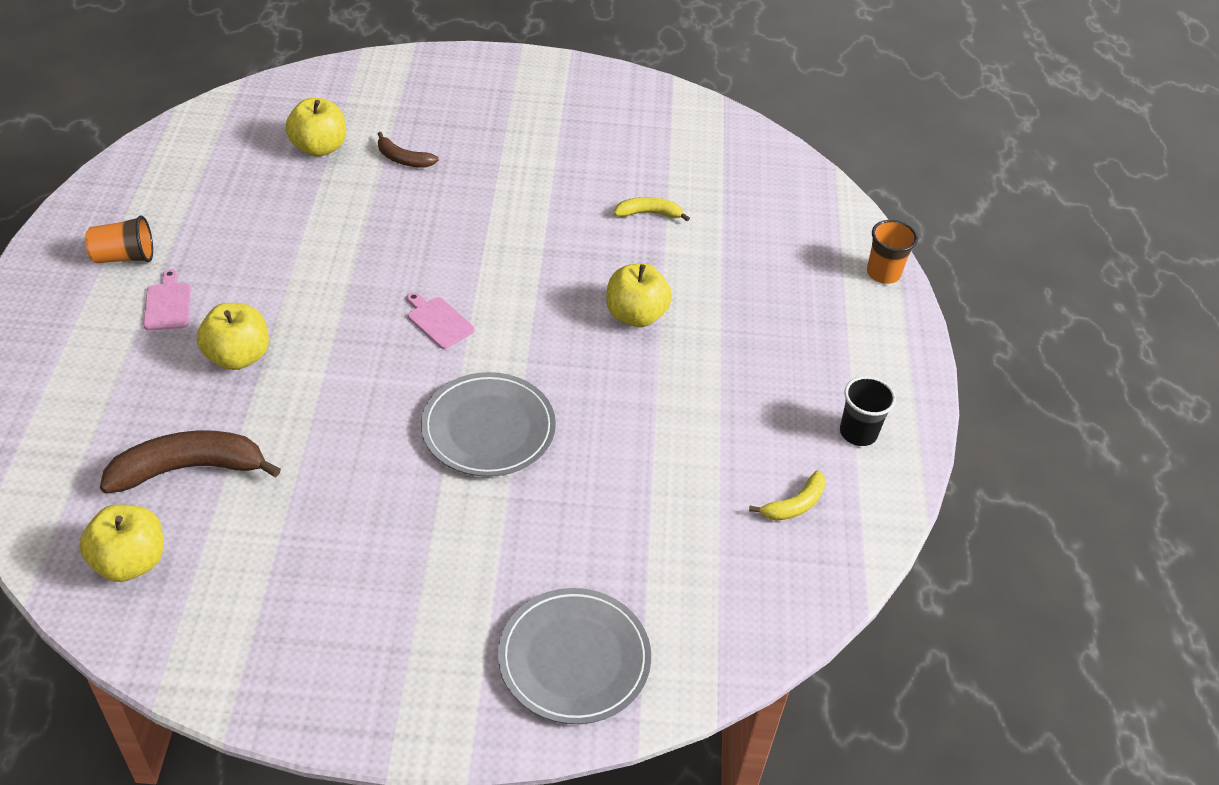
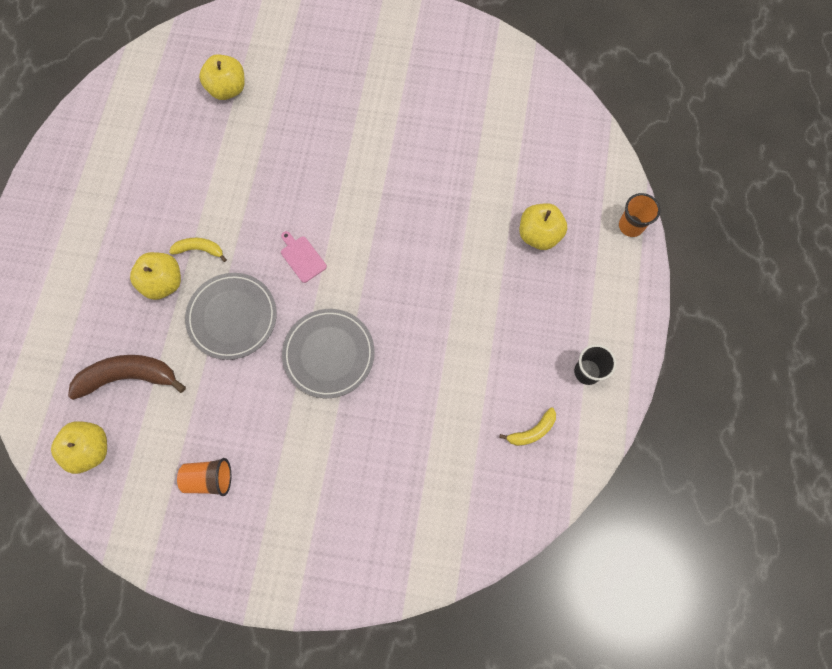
camera: 10 degrees right, 25 degrees up
orange cup [85,215,153,263] -> orange cup moved to [177,458,231,496]
pink cutting board [143,269,191,331] -> none
brown banana [378,132,439,167] -> none
grey plate [498,588,651,724] -> grey plate moved to [185,273,277,360]
yellow apple [606,263,672,327] -> yellow apple moved to [520,203,567,250]
yellow banana [614,197,690,221] -> yellow banana moved to [169,238,227,262]

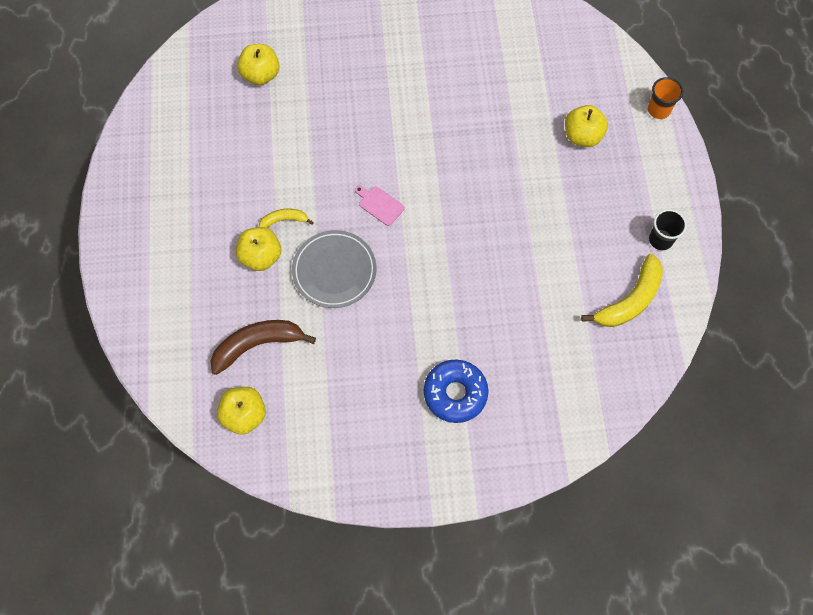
camera: 15 degrees left, 5 degrees down
orange cup [177,458,231,496] -> none
grey plate [282,309,375,398] -> none
yellow banana [499,407,556,446] -> yellow banana [581,254,663,327], size x1.85
none -> blue donut [424,359,488,423]

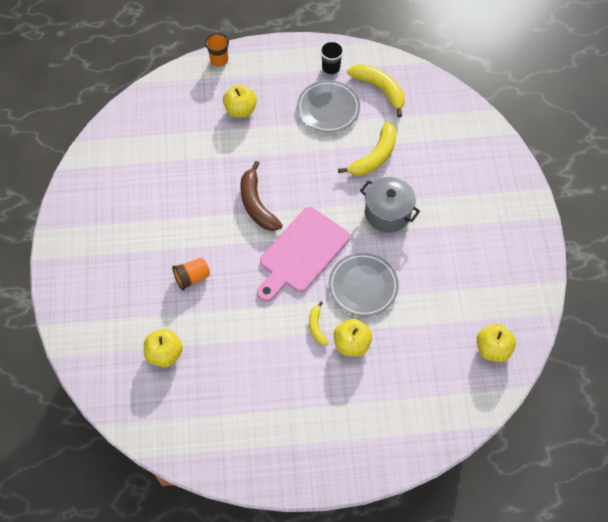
camera: 90 degrees left, 5 degrees down
brown banana [211,320,316,375] -> brown banana moved to [240,161,283,231]
pink cutting board [355,185,405,226] -> pink cutting board [257,207,350,302], size x2.47
blue donut [424,359,488,423] -> none
none -> orange cup [172,258,210,291]
none -> grey plate [297,80,360,133]
none -> yellow banana [338,121,397,176]
none -> grey pot [360,177,420,233]

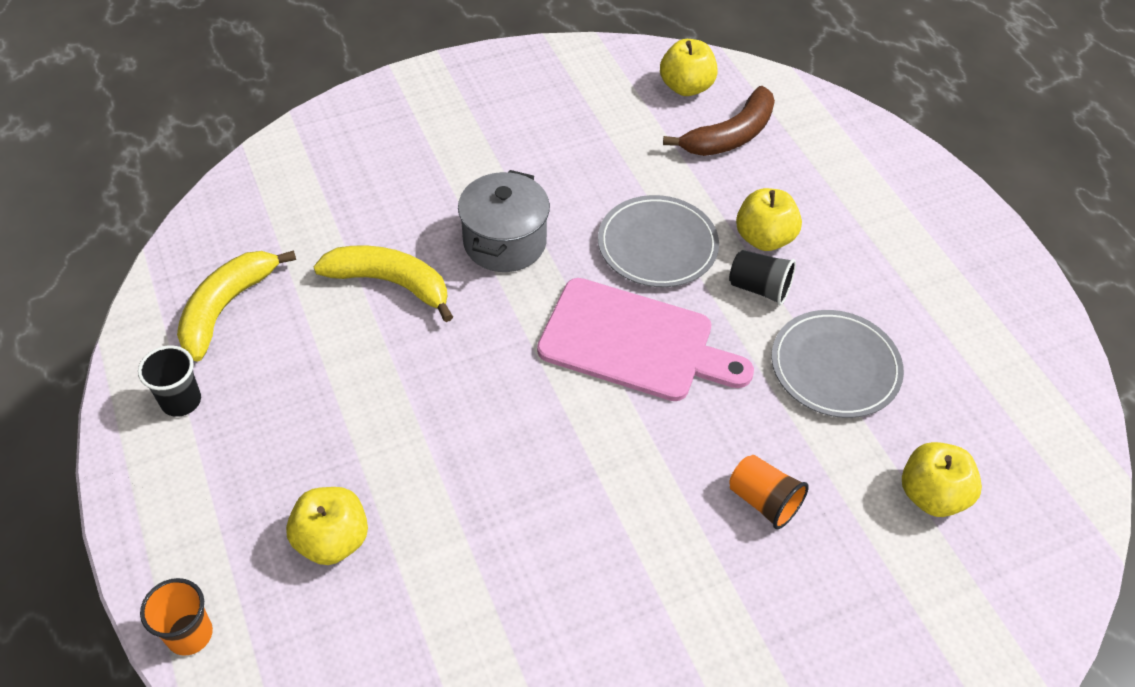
camera: 110 degrees left, 10 degrees down
brown banana [240,161,283,231] -> brown banana moved to [663,86,775,156]
grey plate [297,80,360,133] -> grey plate moved to [772,310,904,418]
yellow banana [309,301,328,345] -> black cup [729,250,796,305]

